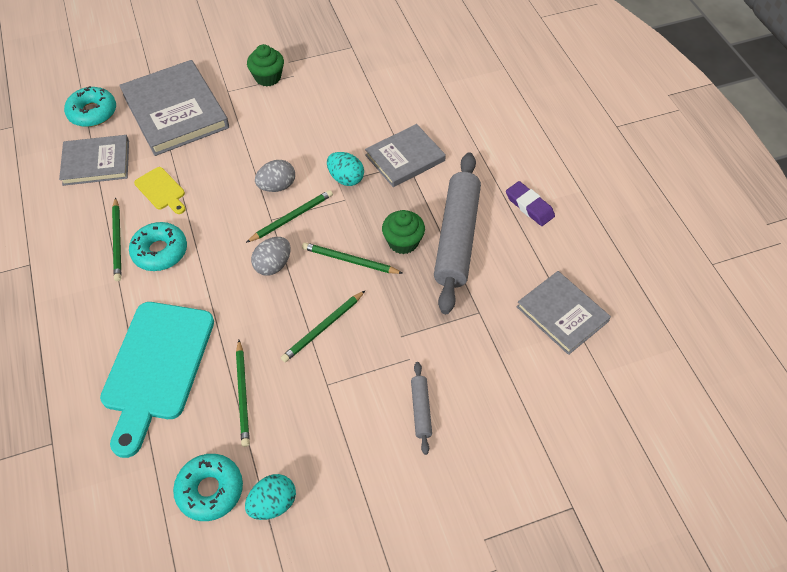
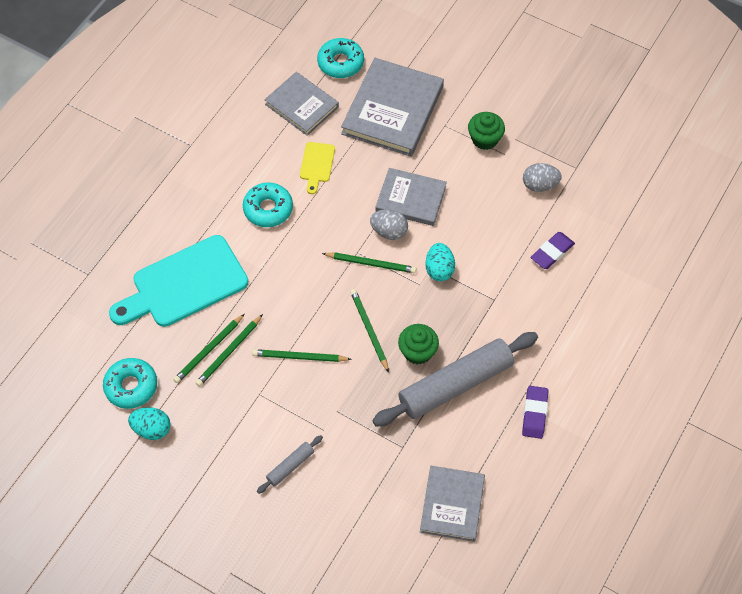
camera: 50 degrees right, 5 degrees up
green pencil [112,197,121,281] -> green pencil moved to [195,314,263,387]
grey egg [251,237,290,276] -> grey egg moved to [523,163,562,192]
grey book [365,124,446,187] -> grey book moved to [376,168,447,226]
none -> purple eraser [530,232,575,269]

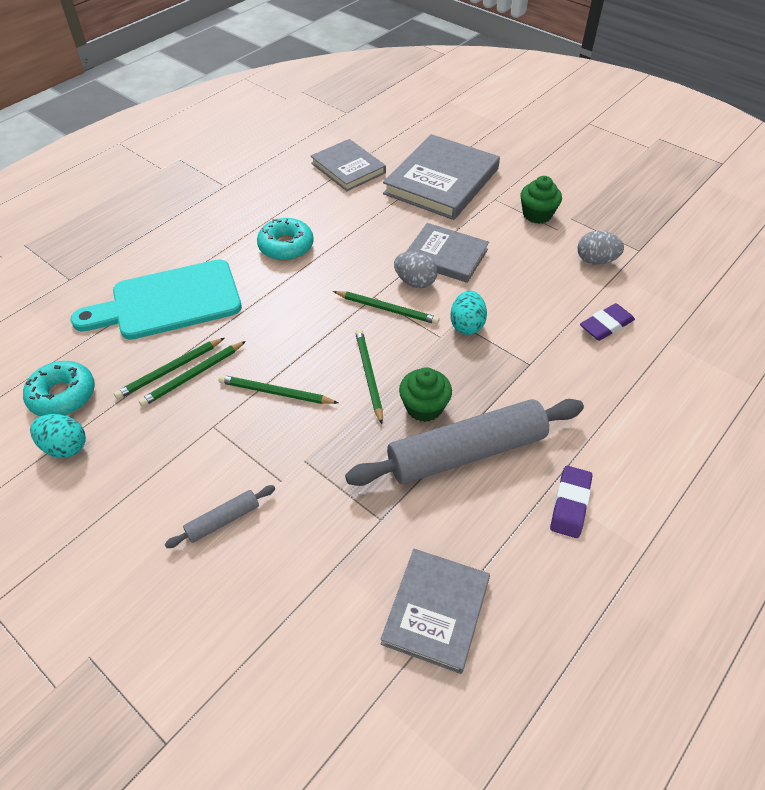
camera: 10 degrees right, 10 degrees down
yellow cutting board [300,142,335,194] -> none
turquoise donut [317,38,364,78] -> none

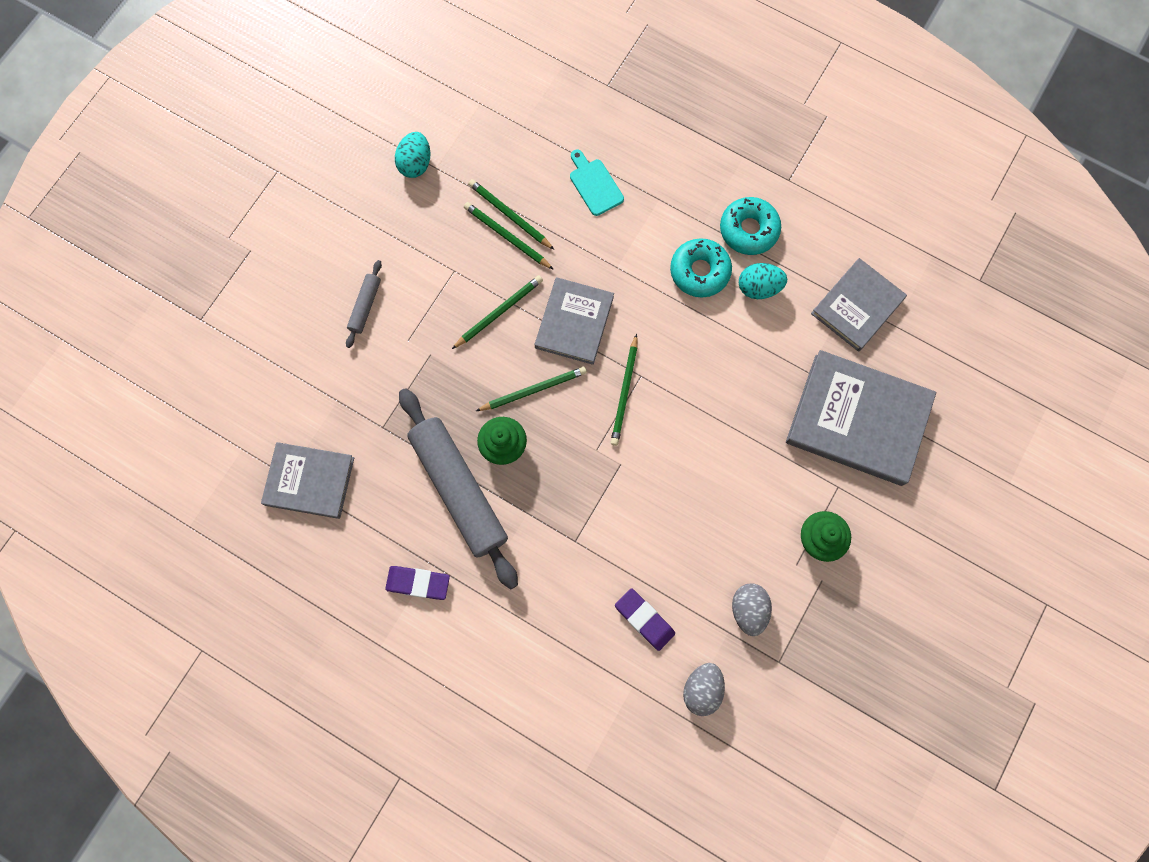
camera: 80 degrees right, 25 degrees up
turquoise donut [23,361,95,416] -> turquoise donut moved to [720,197,781,255]
turquoise cutting board [70,259,242,340] -> turquoise cutting board [570,149,624,216], size x0.46
grey rolling pin [165,485,275,548] -> grey rolling pin turned 60 degrees clockwise [346,260,382,348]
green pencil [219,375,338,404] -> green pencil turned 45 degrees clockwise [452,275,543,349]
grey egg [394,251,437,288] -> grey egg moved to [683,663,725,716]
grey book [406,223,489,283] -> grey book moved to [535,277,614,365]
turquoise egg [450,291,487,335] -> turquoise egg moved to [739,263,787,299]

